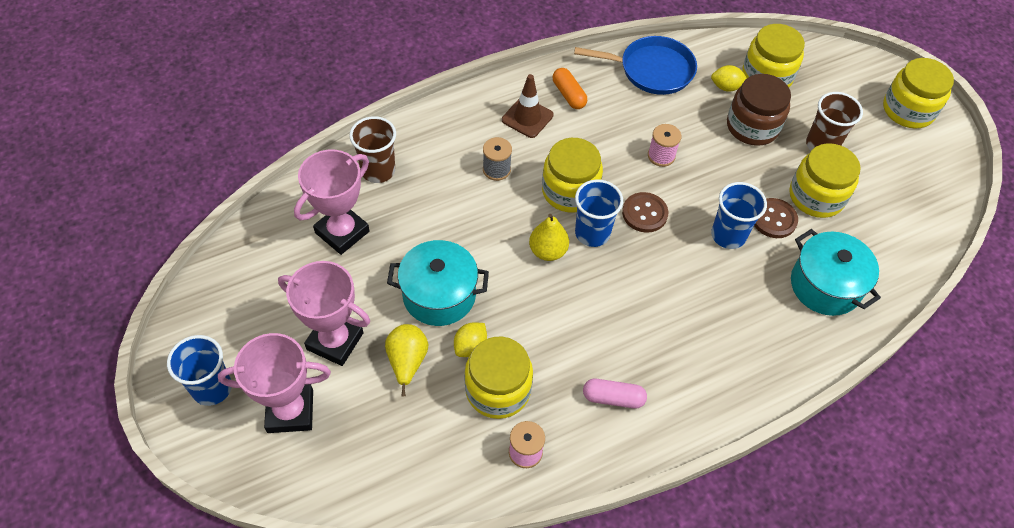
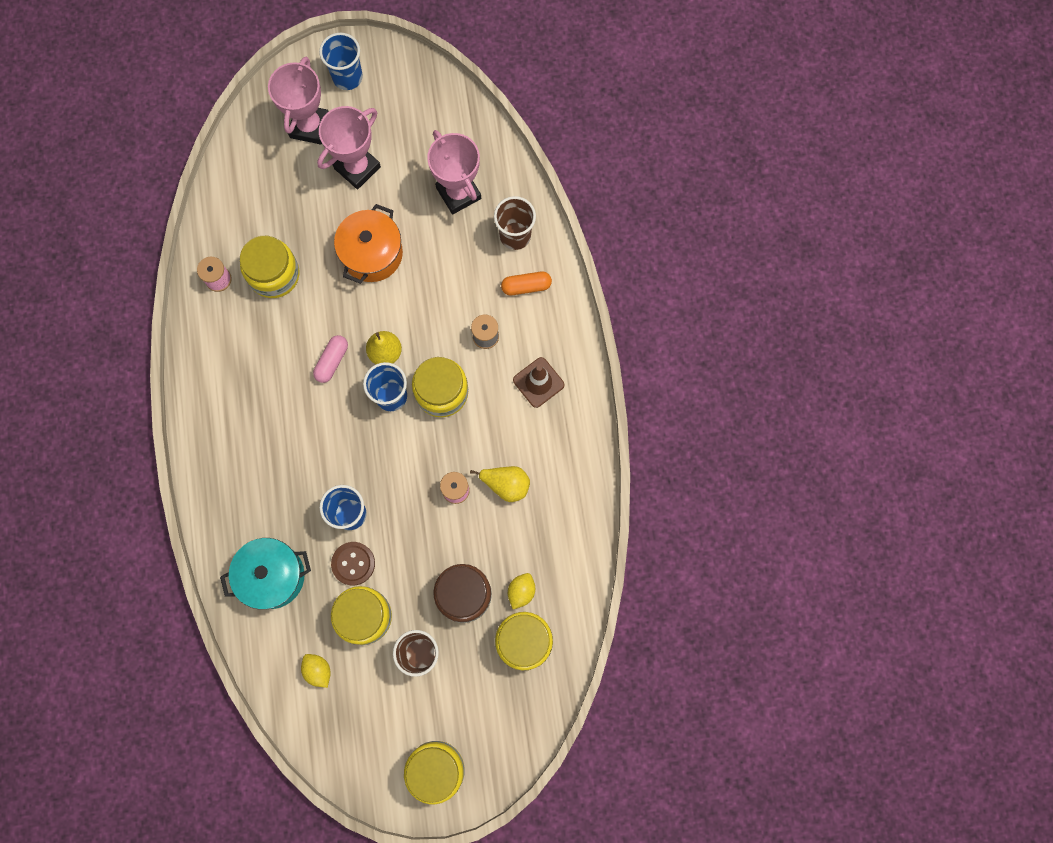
camera: 110 degrees right, 20 degrees up
yellow pear [385,324,429,396] -> yellow pear moved to [470,466,530,502]
turquoise pot [387,240,489,326] -> orange pot [334,204,403,284]
yellow lemon [454,322,487,357] -> yellow lemon moved to [301,654,331,688]
orange capsule [553,68,587,109] -> orange capsule moved to [501,271,552,295]
blue pan [574,36,697,95] -> none
pink capsule [583,379,647,409] -> pink capsule moved to [313,335,348,383]
brown button [622,192,668,233] -> none

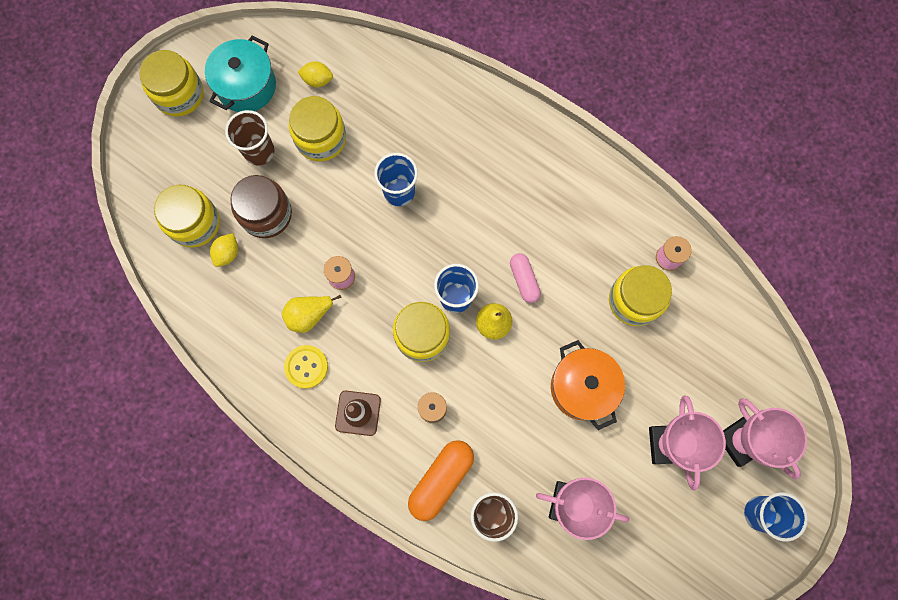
camera: 135 degrees right, 0 degrees up
turquoise pot [220,538,311,610] -> turquoise pot moved to [205,35,276,112]
brown button [331,542,375,585] -> none
orange capsule [501,271,552,295] -> orange capsule [408,440,474,521], size x1.60
yellow lemon [508,573,535,609] -> yellow lemon turned 45 degrees clockwise [210,233,238,267]
none -> yellow button [284,345,328,389]

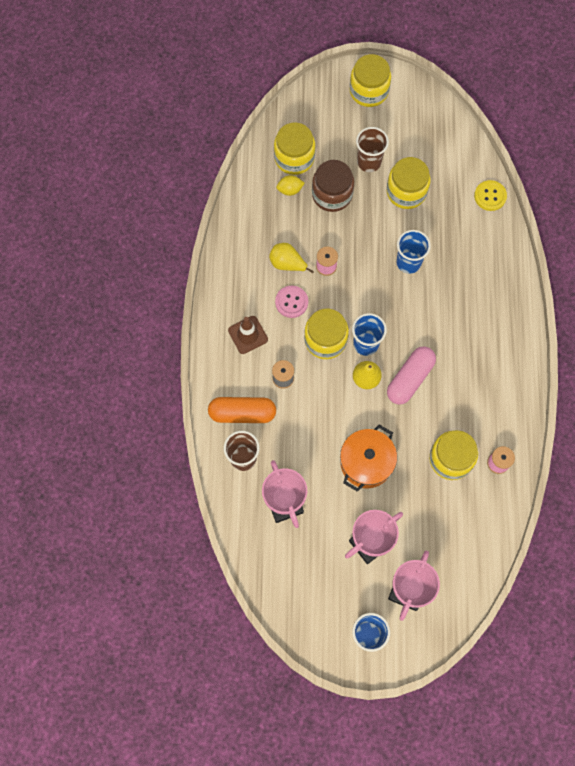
camera: 55 degrees right, 5 degrees down
turquoise pot [205,35,276,112] -> none
yellow button [284,345,328,389] -> yellow button moved to [474,180,507,211]
yellow lemon [298,61,333,87] -> none
pink capsule [510,253,541,303] -> pink capsule [387,346,436,405], size x1.60
none -> pink button [275,286,308,318]

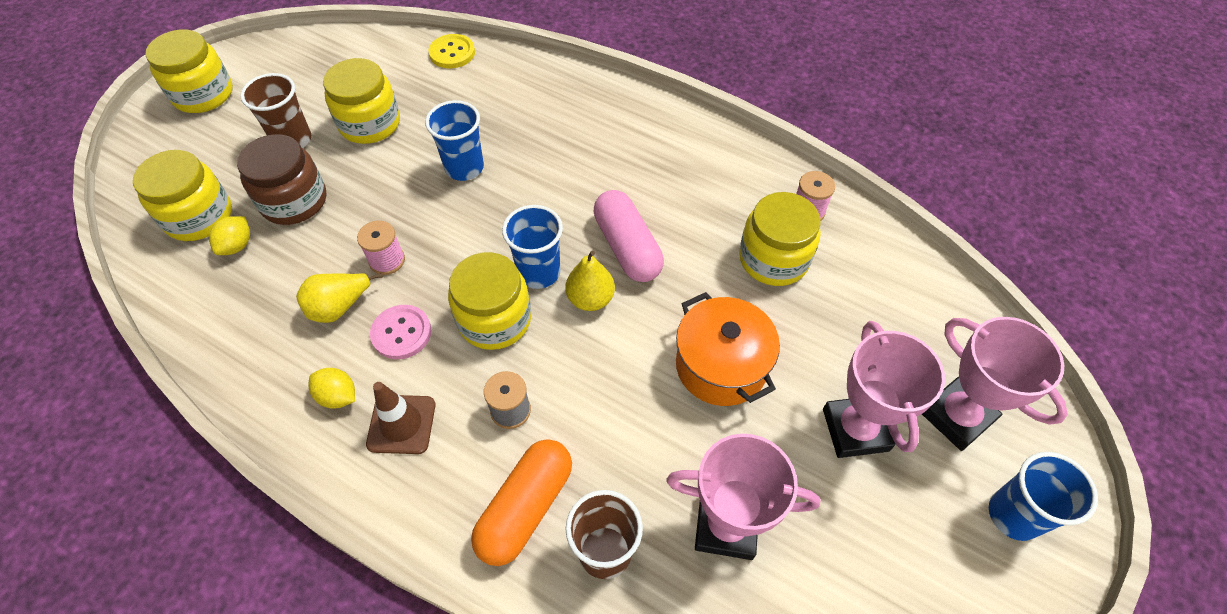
camera: 60 degrees left, 15 degrees down
none -> yellow lemon [309,368,355,409]

